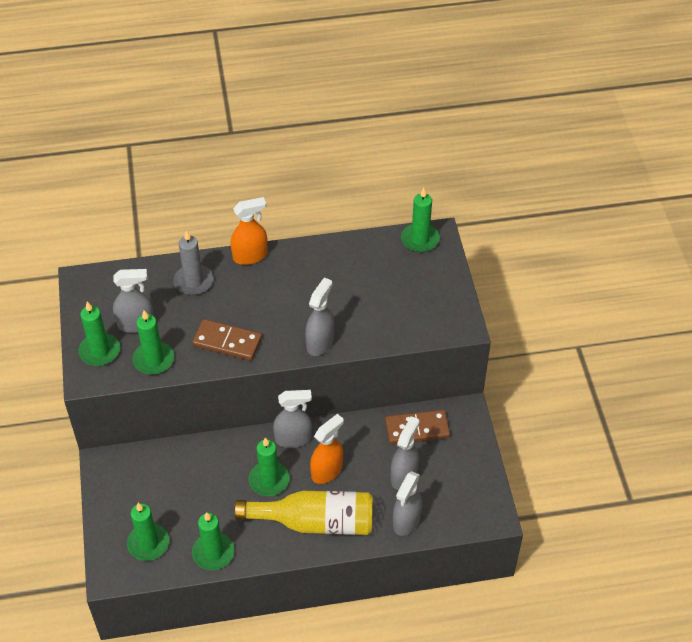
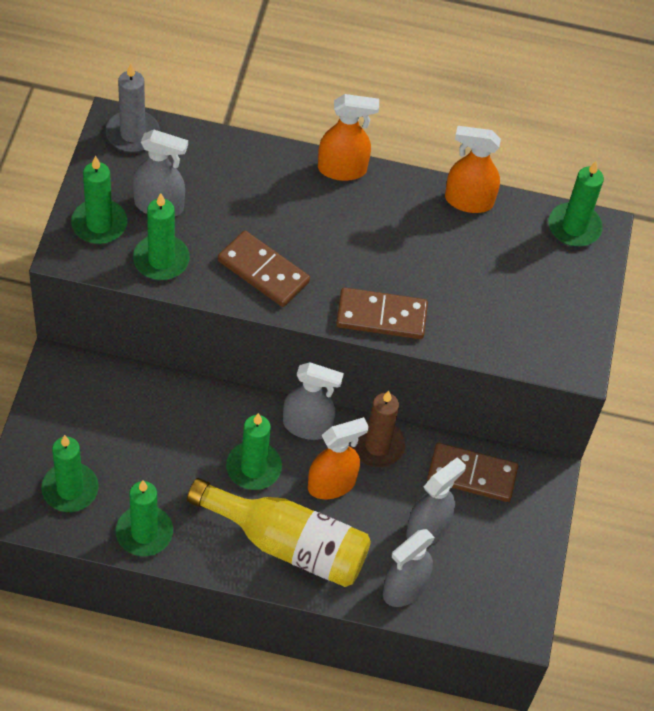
camera: 15 degrees right, 5 degrees up
grey candle [174,230,213,295] -> grey candle moved to [106,64,160,152]
grey spray bottle [305,278,335,356] -> brown domino [336,287,428,339]
none -> brown candle [351,391,406,467]
none -> orange spray bottle [445,126,501,213]

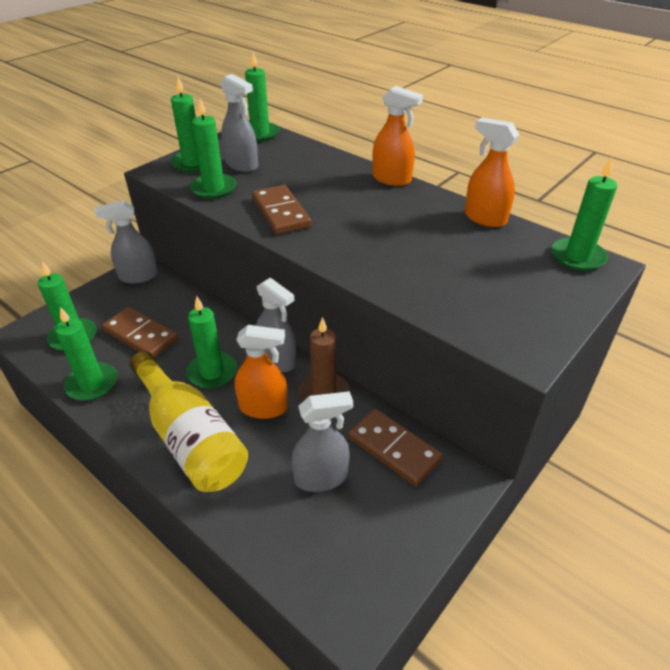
camera: 35 degrees right, 15 degrees down
grey candle [106,64,160,152] -> green candle [245,52,280,142]
brown domino [336,287,428,339] -> brown domino moved to [102,307,178,357]
grey spray bottle [383,529,435,607] -> grey spray bottle moved to [95,201,158,284]

